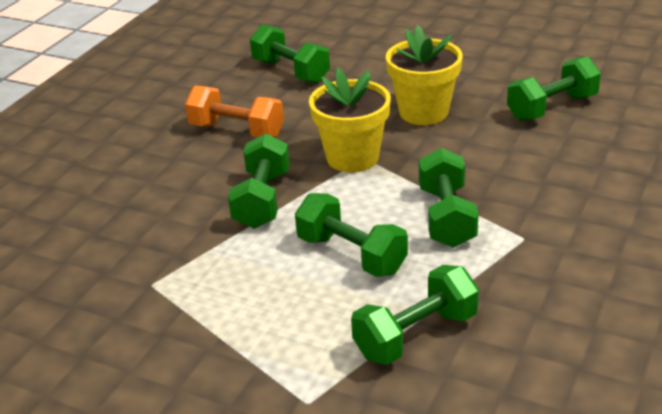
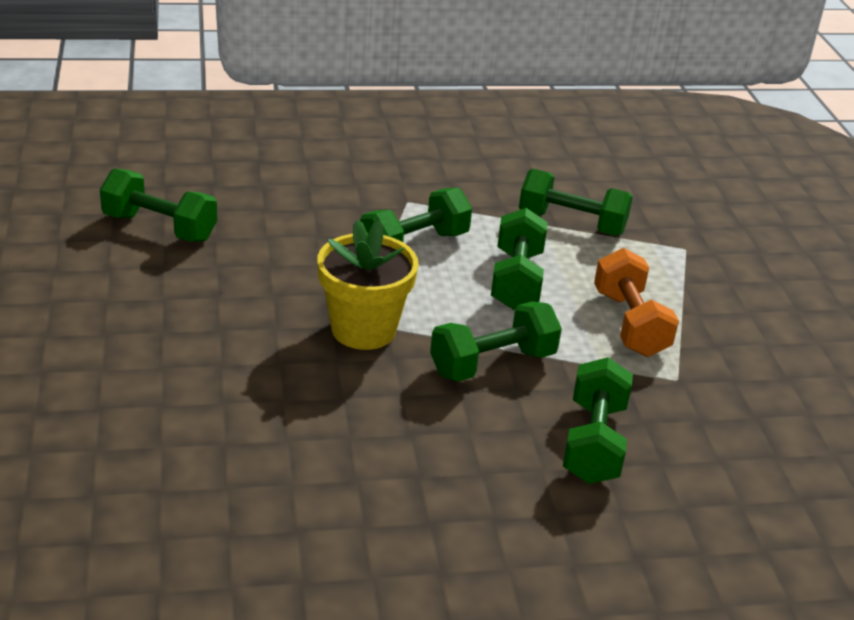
camera: 130 degrees left, 0 degrees up
orange dumbbell [185,86,284,138] -> orange dumbbell moved to [594,248,679,357]
green dumbbell [250,24,330,83] -> green dumbbell moved to [563,357,633,484]
yellow flower pot [386,25,463,125] -> none

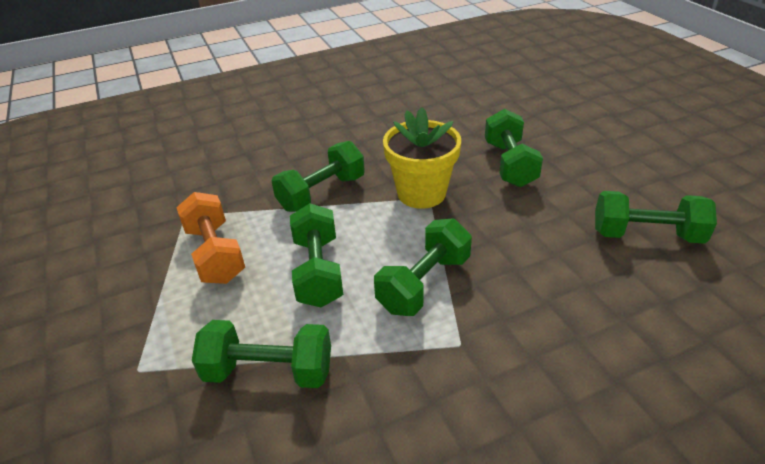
camera: 170 degrees right, 5 degrees up
green dumbbell [563,357,633,484] -> green dumbbell moved to [485,109,543,187]

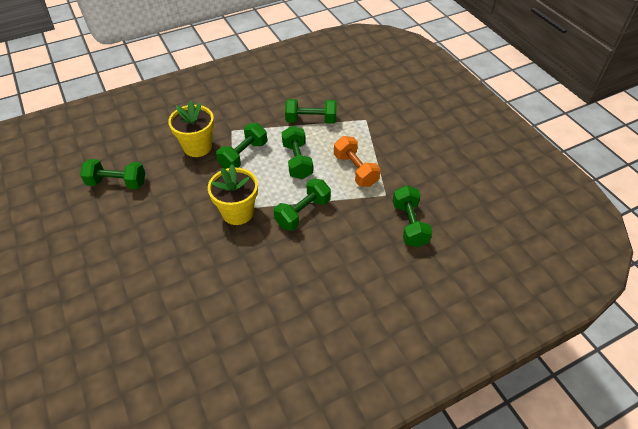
camera: 175 degrees right, 10 degrees up
green dumbbell [485,109,543,187] -> green dumbbell moved to [393,185,433,247]
none -> yellow flower pot [168,100,214,157]

